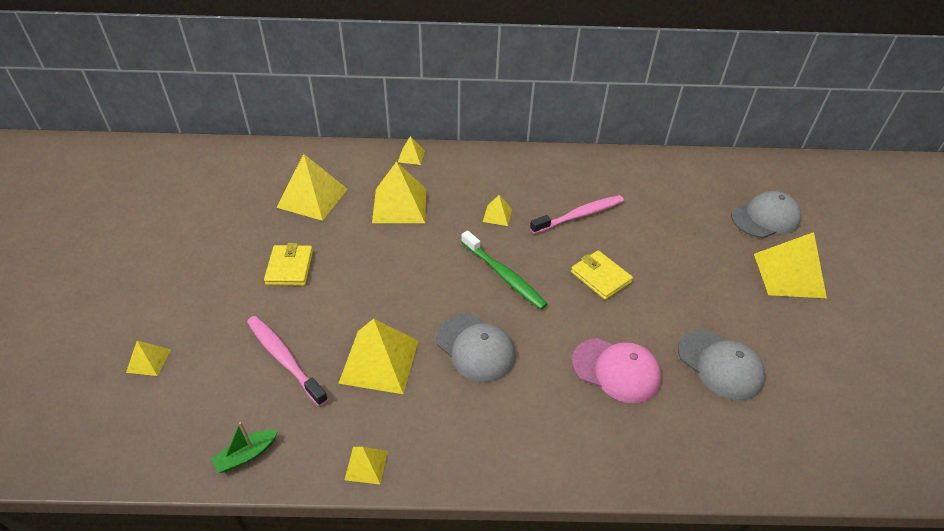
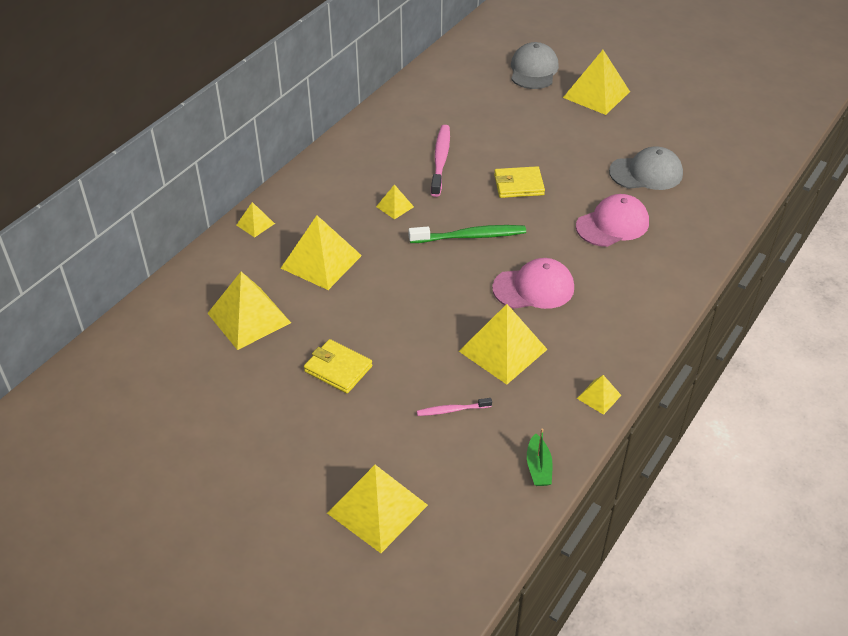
camera: 55 degrees left, 0 degrees up
yellow pyramid [126,341,171,376] -> yellow pyramid [327,465,428,553], size x2.04
pink toothbrush [247,316,328,407] -> pink toothbrush [417,398,492,416], size x0.55
grey cap [436,314,516,382] -> pink cap [492,258,574,309]

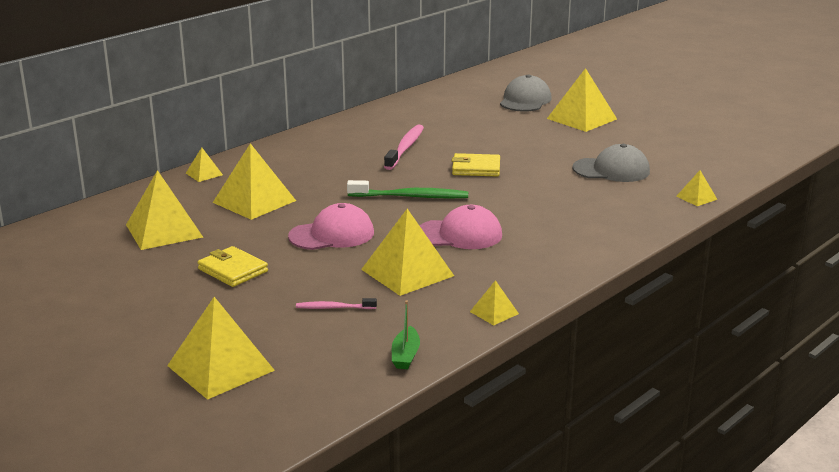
camera: 10 degrees right, 20 degrees down
yellow pyramid [376,184,414,220] -> yellow pyramid moved to [676,170,718,206]
pink cap [576,194,649,247] -> pink cap moved to [288,203,374,250]

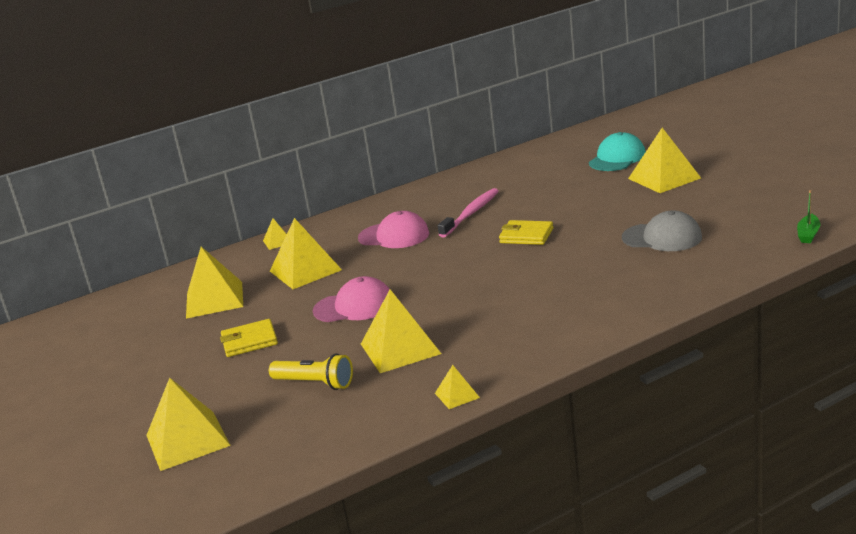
camera: 20 degrees right, 0 degrees up
yellow wallet [198,246,268,287] -> yellow wallet turned 75 degrees counterclockwise [220,319,278,357]
pink toothbrush [296,298,377,309] -> yellow flashlight [269,353,353,390]
green toothbrush [347,180,468,199] -> none
green boat [392,300,420,369] -> green boat moved to [797,190,820,243]
pink cap [419,205,502,249] -> pink cap moved to [358,211,429,248]
grey cap [500,74,552,112] -> turquoise cap [589,132,646,171]
yellow pyramid [676,170,718,206] -> none

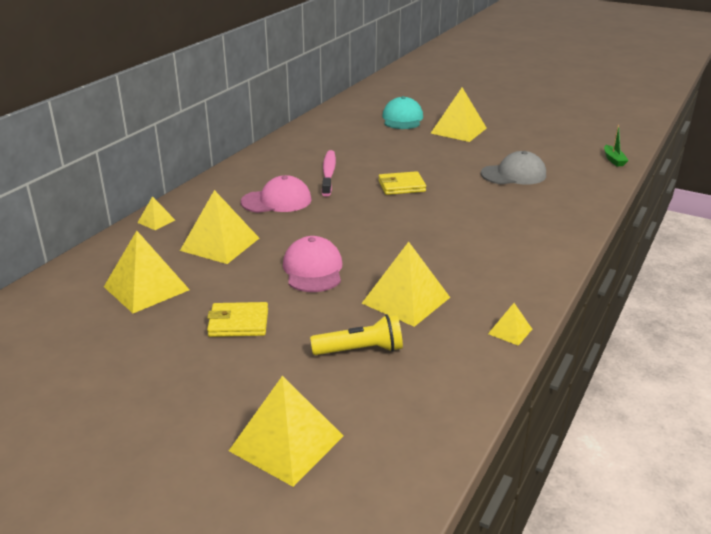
camera: 35 degrees left, 5 degrees up
yellow wallet [220,319,278,357] -> yellow wallet turned 45 degrees clockwise [207,302,268,337]
pink cap [313,276,390,322] -> pink cap turned 60 degrees counterclockwise [283,236,342,292]

